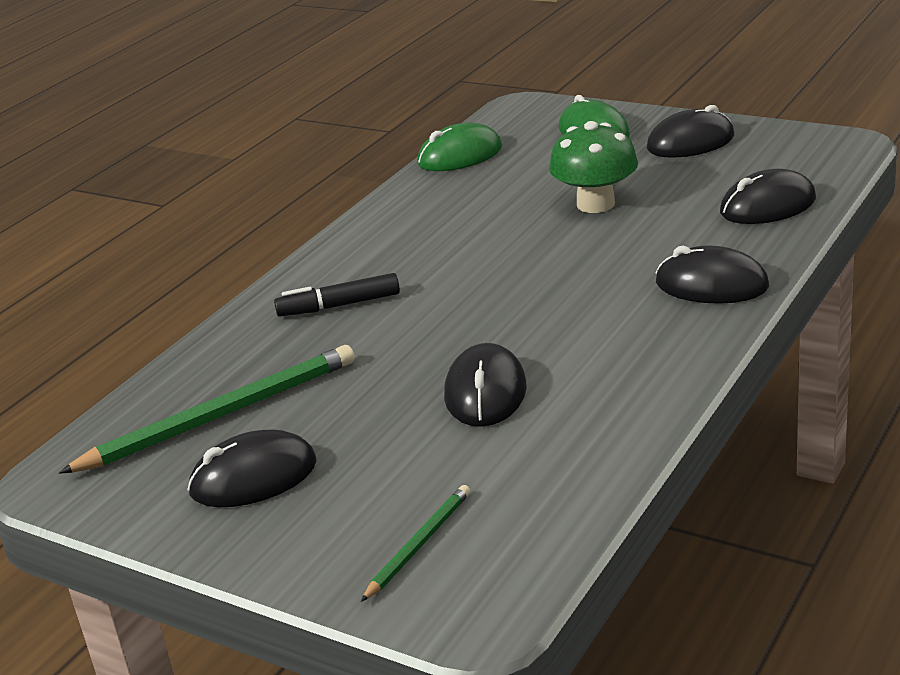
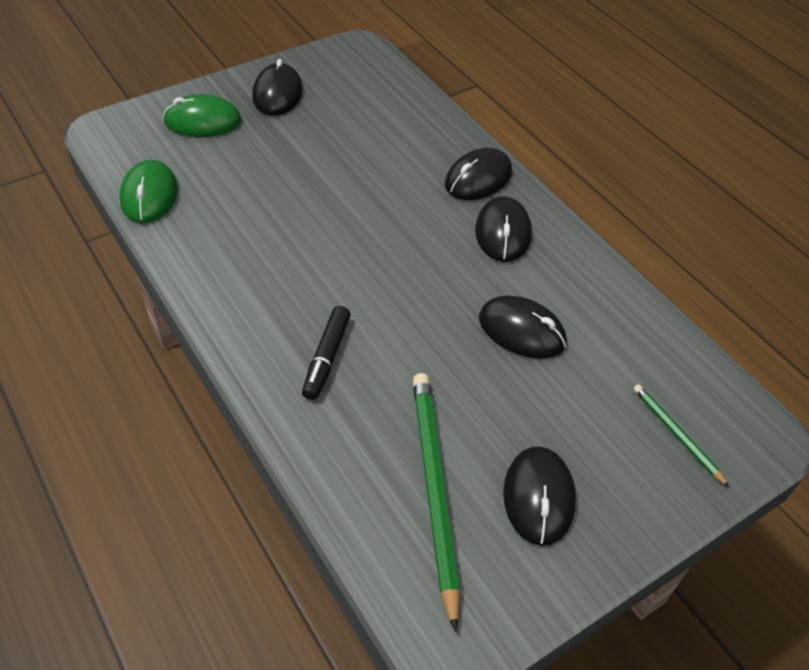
camera: 70 degrees left, 20 degrees up
green mushroom [549,121,638,213] -> none
black mouse [720,169,816,224] -> black mouse moved to [475,196,532,262]

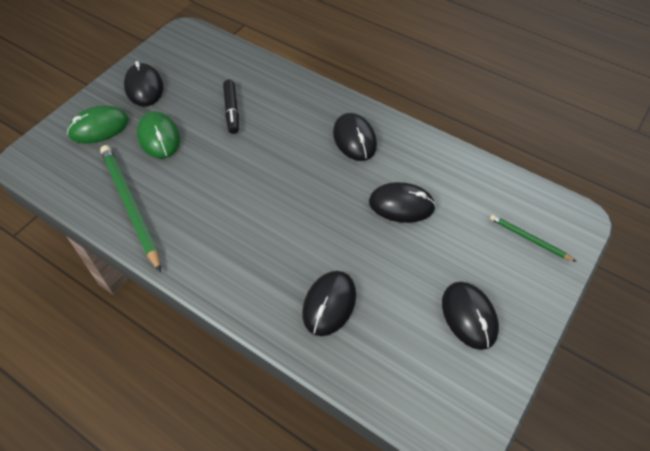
camera: 20 degrees left, 5 degrees up
green mouse [119,160,178,223] -> green mouse moved to [137,111,180,159]
black marker [302,306,351,400] -> black marker moved to [223,80,239,134]
green pencil [413,373,460,632] -> green pencil moved to [100,145,161,272]
black mouse [445,148,512,200] -> black mouse moved to [302,271,356,336]

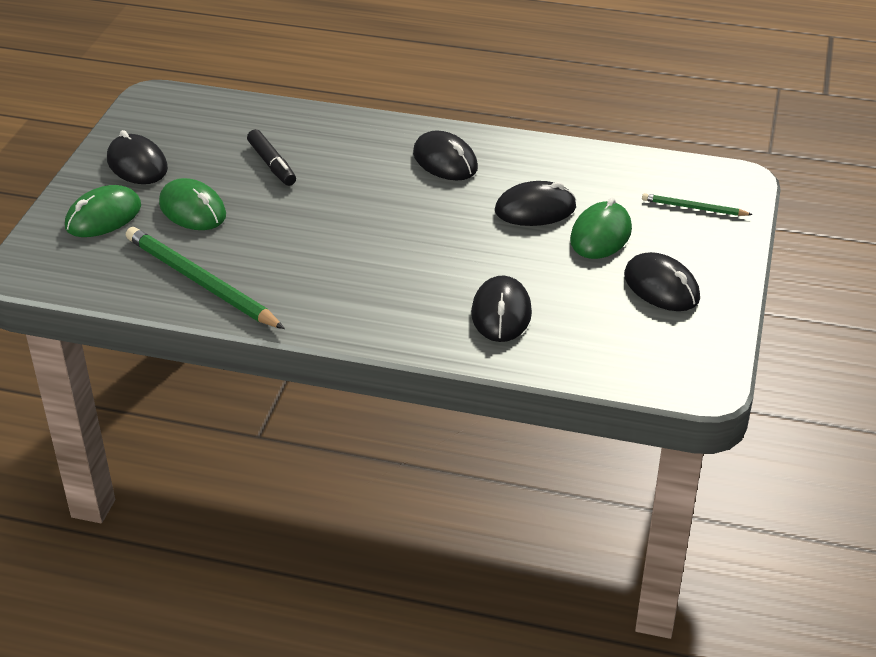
camera: 20 degrees left, 15 degrees down
none -> green mouse [570,198,632,259]

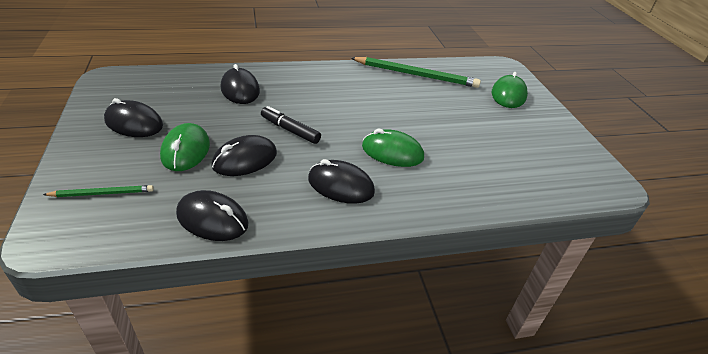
camera: 150 degrees right, 0 degrees up
black mouse [107,130,168,184] -> black mouse moved to [176,190,249,241]
green mouse [159,178,226,230] -> green mouse moved to [362,129,424,167]
black marker [247,129,296,186] -> black marker moved to [261,106,321,144]

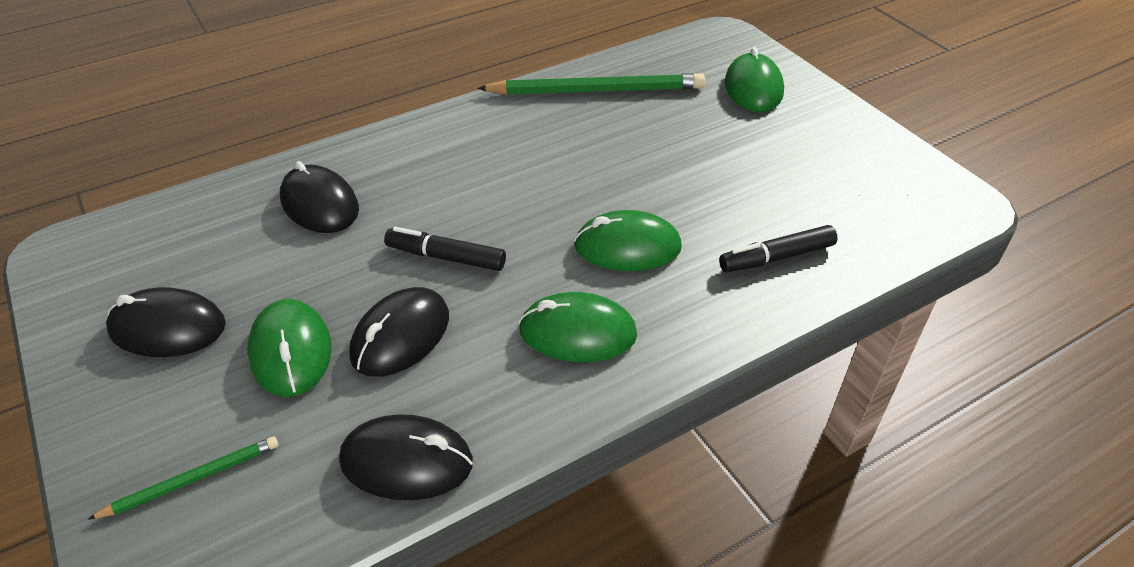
camera: 15 degrees left, 5 degrees up
black mouse [308,159,375,204] -> green mouse [518,292,637,362]
none -> black marker [719,225,837,272]

